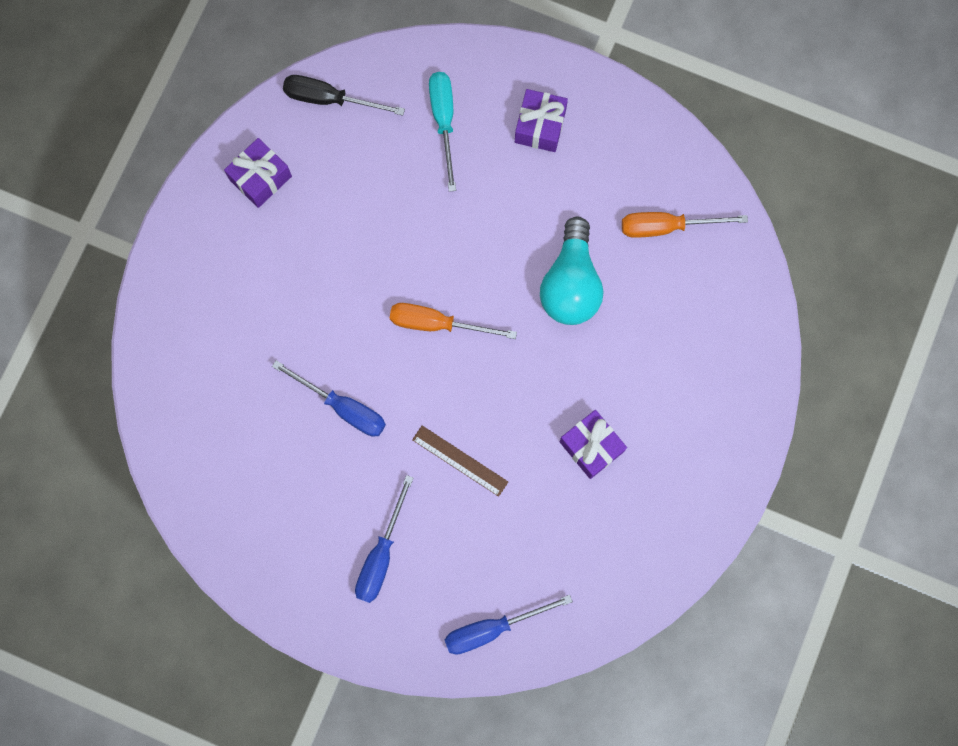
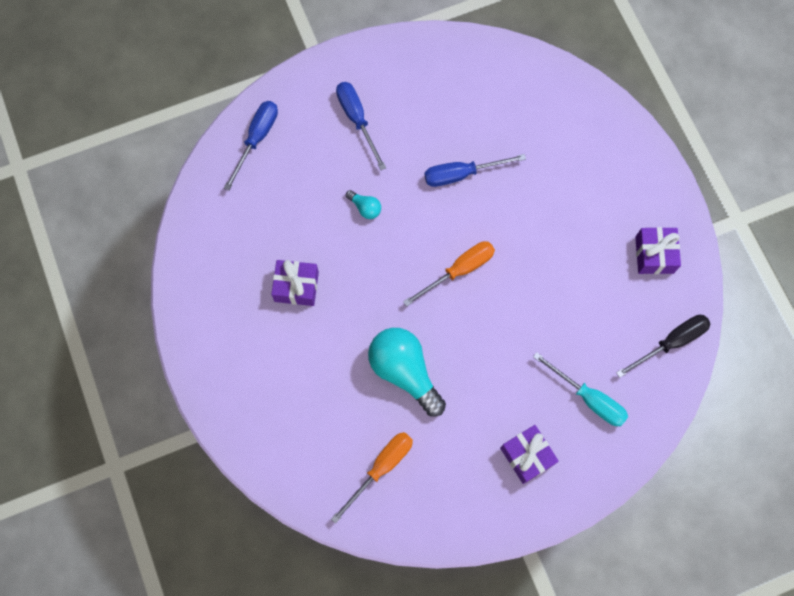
camera: 135 degrees right, 5 degrees down
brown ruler [412,426,508,497] -> turquoise light bulb [346,190,381,219]

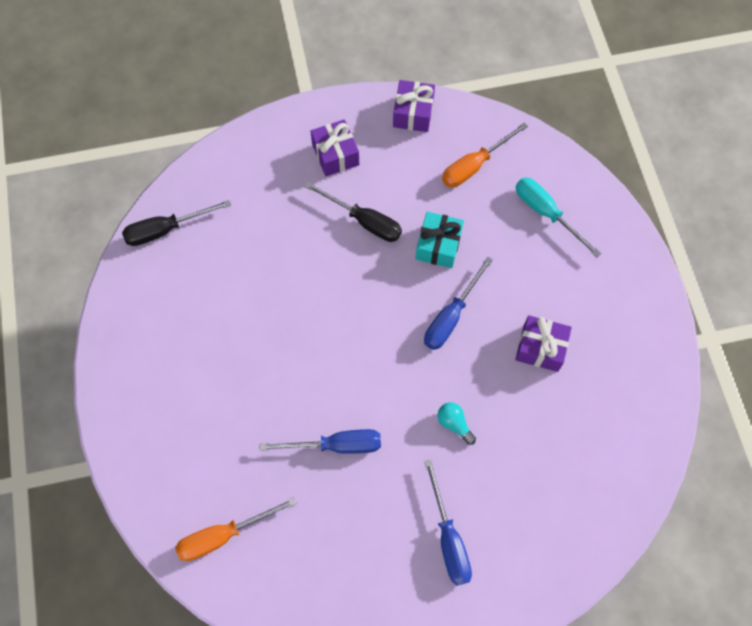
camera: 170 degrees left, 5 degrees down
blue screwdriver [224,101,278,191] -> blue screwdriver moved to [424,256,493,350]
turquoise light bulb [368,328,446,417] -> turquoise gift [415,211,464,268]
orange screwdriver [403,241,495,307] -> orange screwdriver moved to [175,497,297,561]
turquoise screwdriver [533,352,628,426] -> turquoise screwdriver moved to [516,178,601,257]
purple gift [635,227,681,274] -> purple gift moved to [393,80,435,132]
none -> black screwdriver [305,182,402,242]

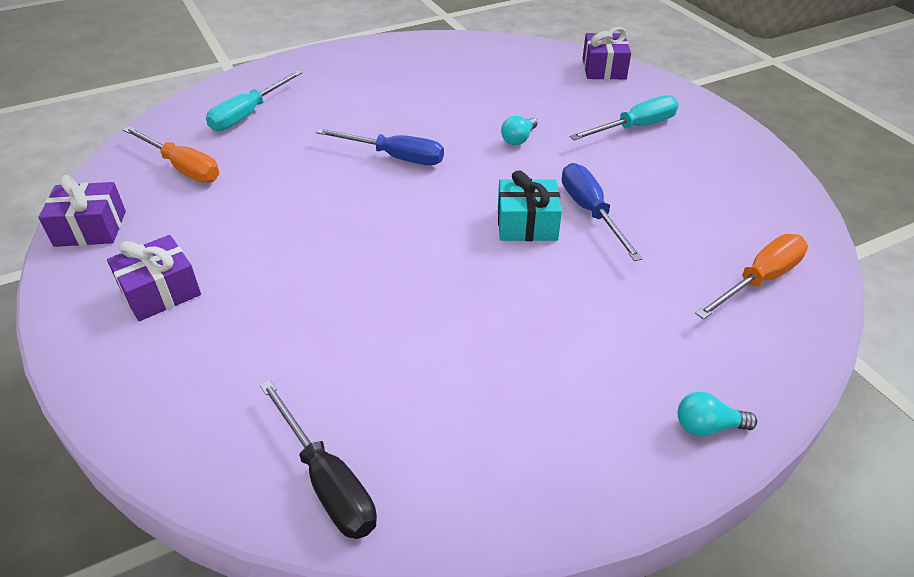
camera: 105 degrees left, 25 degrees down
orange screwdriver [175,497,297,561] -> orange screwdriver turned 90 degrees counterclockwise [695,234,808,319]
black screwdriver [305,182,402,242] -> none
turquoise gift [415,211,464,268] -> turquoise gift moved to [498,170,562,241]
blue screwdriver [424,460,472,586] -> turquoise screwdriver [570,95,679,140]
purple gift [515,315,572,372] -> purple gift moved to [582,27,631,80]
none -> turquoise light bulb [678,392,757,437]

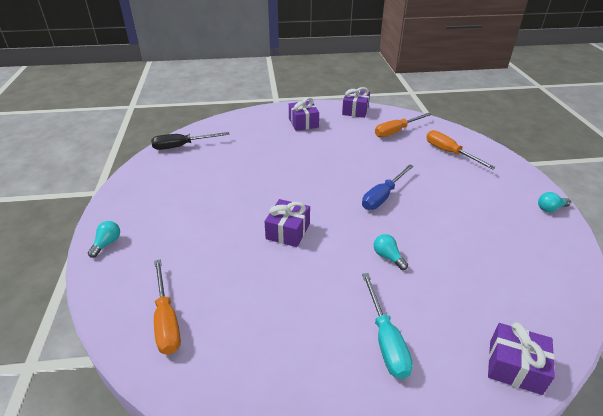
camera: 110 degrees right, 5 degrees down
turquoise screwdriver [206,70,302,131] -> orange screwdriver [426,130,496,170]
turquoise gift [498,170,562,241] -> purple gift [264,199,310,247]
blue screwdriver [562,163,643,261] -> none
none -> turquoise light bulb [538,192,571,212]

